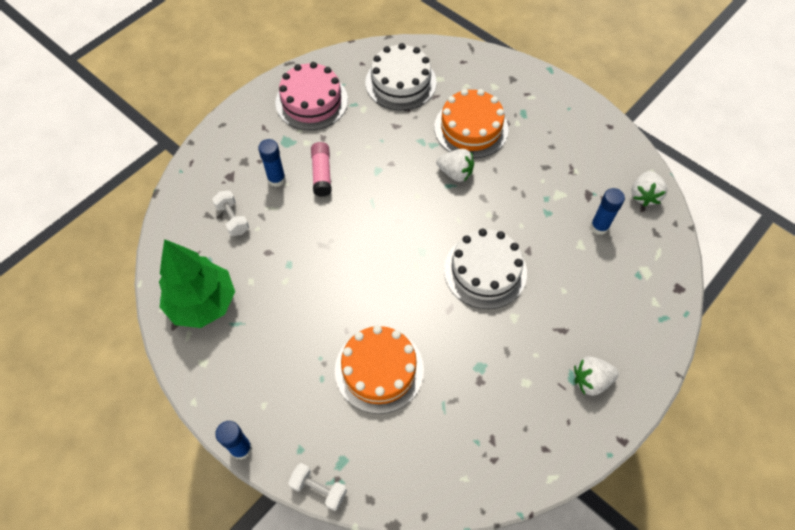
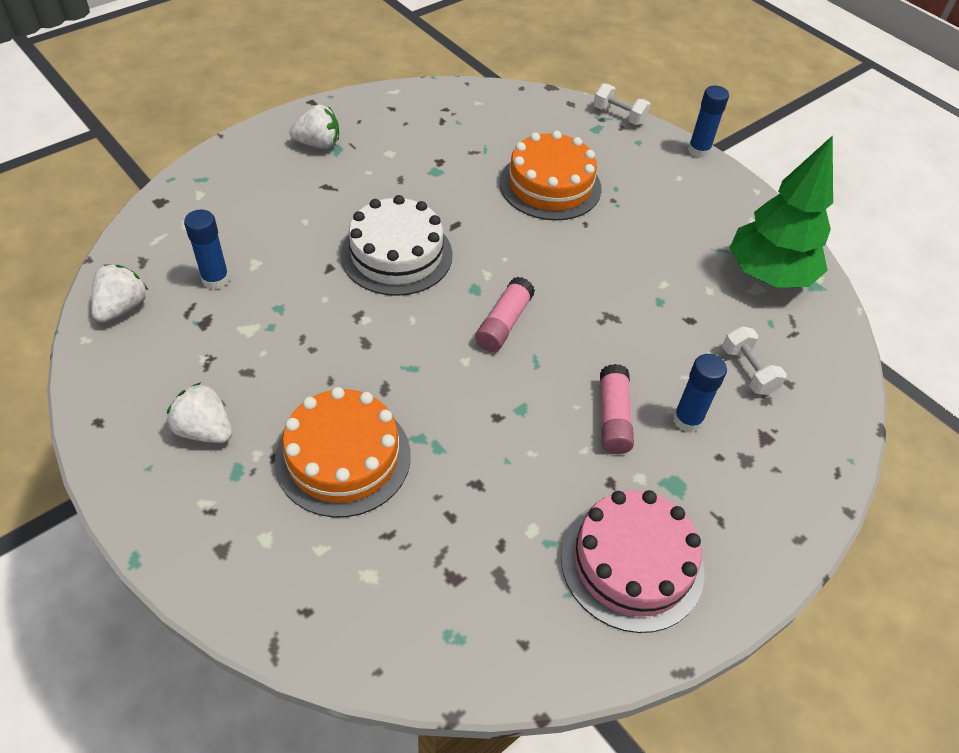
camera: 175 degrees left, 10 degrees down
white cake [365,43,437,110] -> none
white strawberry [436,149,474,182] -> white strawberry moved to [167,382,232,443]
none -> pink glue stick [475,277,535,352]

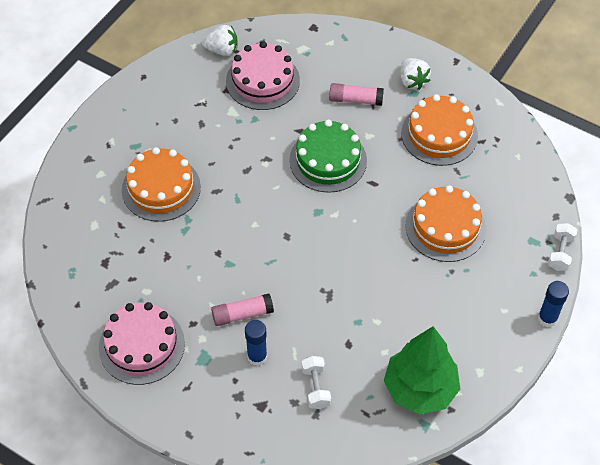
camera: 75 degrees right, 5 degrees up
white strawberry [167,382,232,443] -> none
blue glue stick [184,210,229,290] -> pink cake [226,41,300,110]
white cake [341,195,453,296] -> green cake [289,119,367,193]
pink glue stick [475,277,535,352] -> pink glue stick moved to [329,83,384,106]
white dumbbell [723,326,787,395] -> white dumbbell turned 60 degrees counterclockwise [302,356,331,409]
none -> orange cake [401,94,478,166]

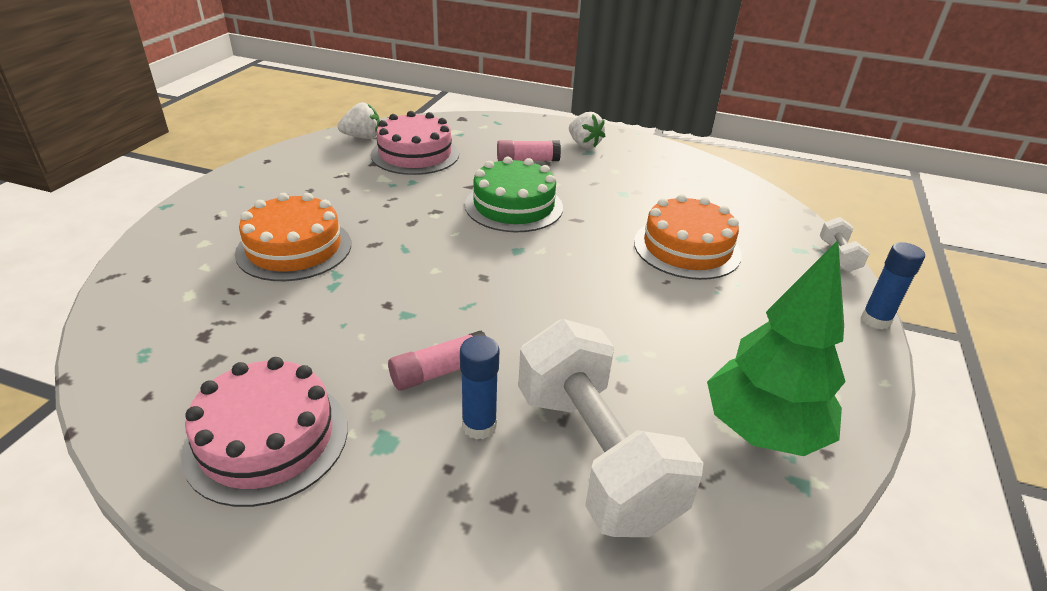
camera: 15 degrees left, 20 degrees down
white dumbbell [302,356,331,409] -> white dumbbell [518,319,703,537], size x2.35
orange cake [401,94,478,166] -> none

